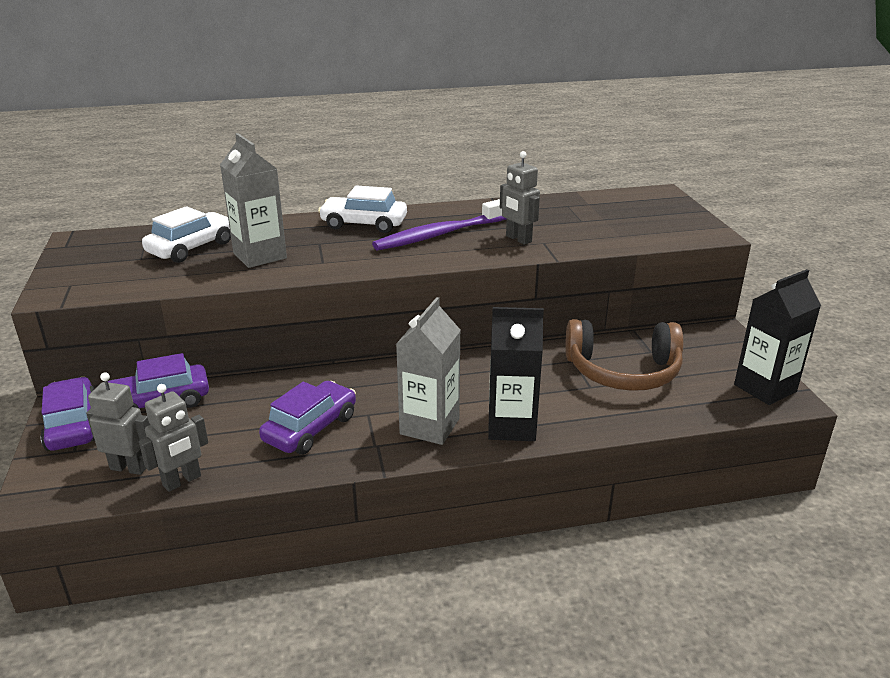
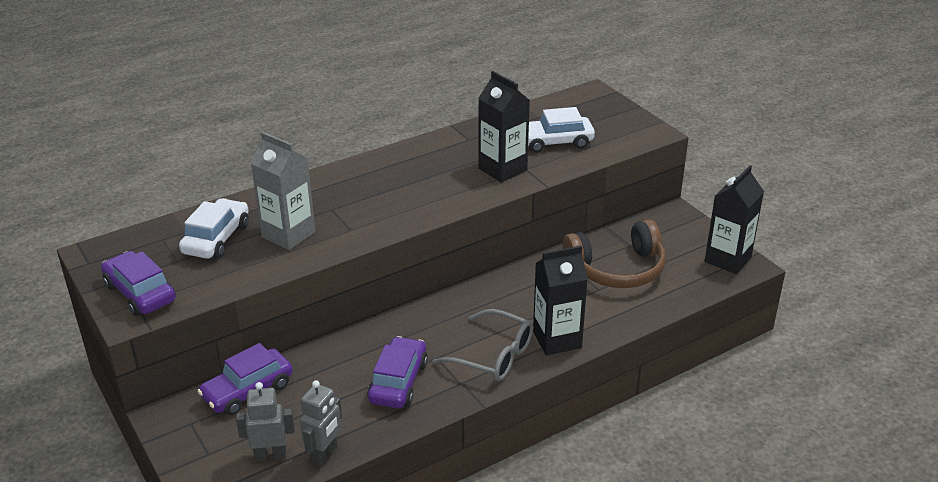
camera: 20 degrees left, 5 degrees up
purple car [40,377,95,451] -> purple car moved to [101,251,176,316]
white car [318,186,407,233] -> white car moved to [528,107,595,153]
purple toothbrush [372,199,506,250] -> none
grey carton [396,297,461,445] -> grey glasses [432,309,534,381]
grey robot [500,151,540,245] -> black carton [478,71,530,183]

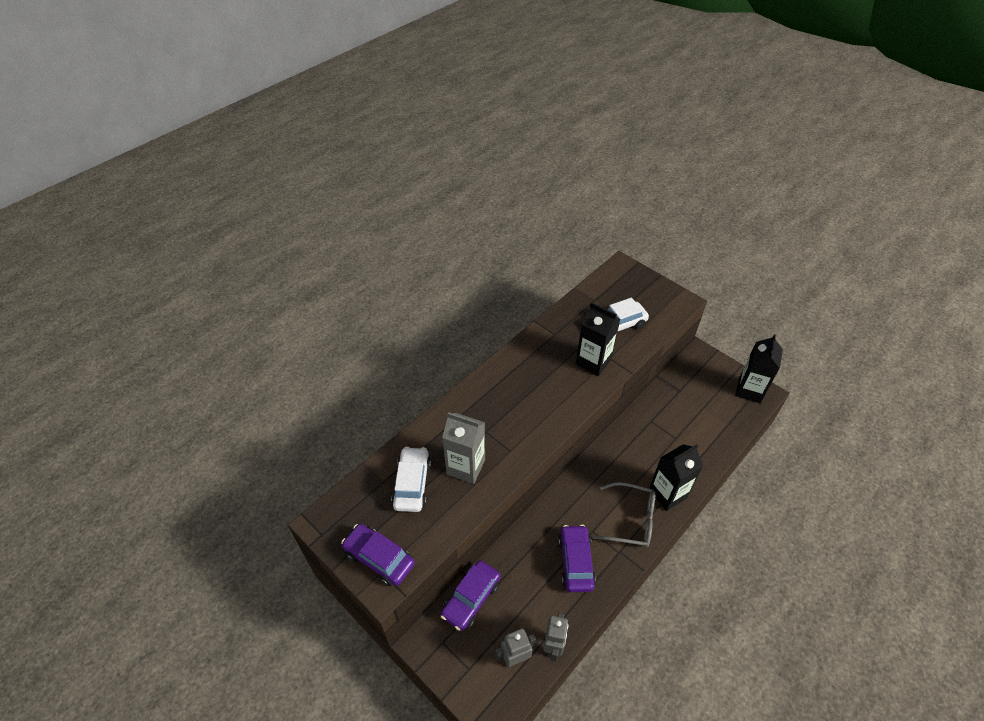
camera: 15 degrees left, 15 degrees up
brown headphones [563,219,666,288] -> none

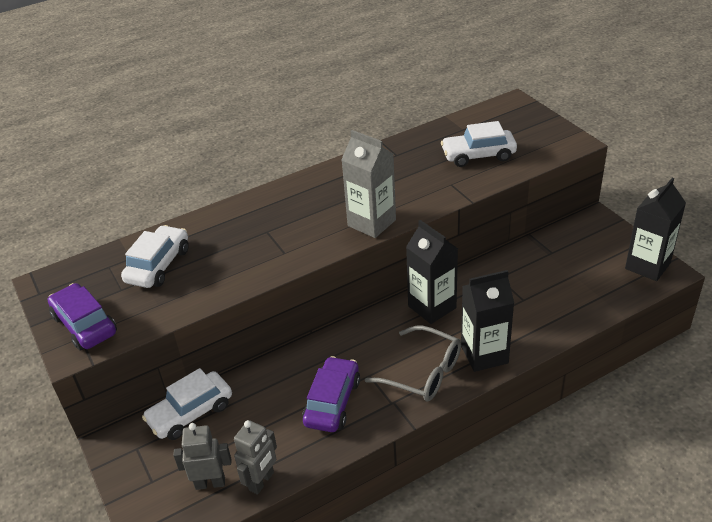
camera: 20 degrees right, 10 degrees down
purple car [441,560,501,631] -> white car [142,368,232,440]
grey carton [442,412,485,484] -> grey carton moved to [341,130,396,238]
black carton [576,302,620,376] -> black carton moved to [406,220,458,324]

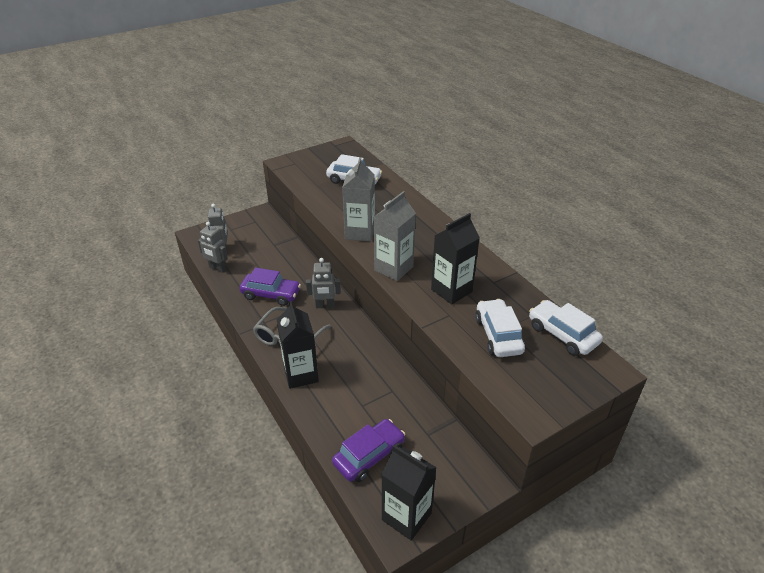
camera: 85 degrees right, 0 degrees up
purple car [48,283,117,350] -> purple car moved to [332,419,405,482]
white car [142,368,232,440] -> white car moved to [529,300,603,356]
black carton [406,220,458,324] -> black carton moved to [431,213,480,304]
none -> grey robot [306,258,341,308]
none -> grey carton [342,157,375,241]

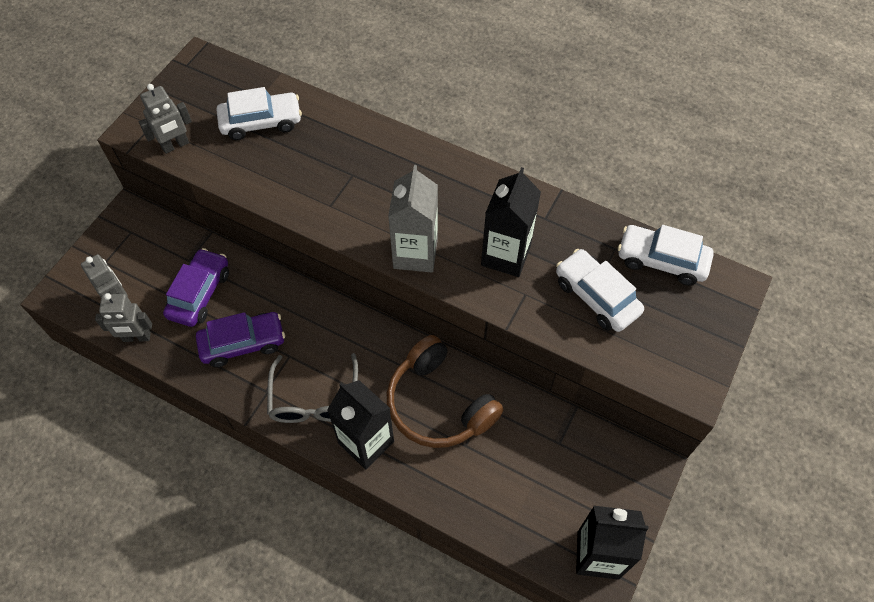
camera: 30 degrees left, 20 degrees up
grey robot [306,258,341,308] -> grey robot moved to [139,84,192,154]
purple car [332,419,405,482] -> purple car moved to [163,248,229,327]
grey carton [342,157,375,241] -> none
none -> brown headphones [387,335,504,448]

